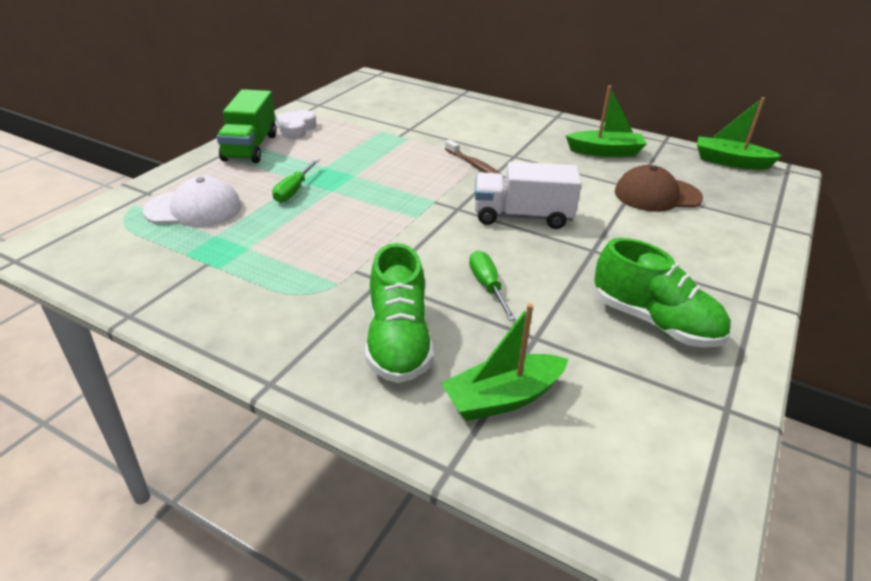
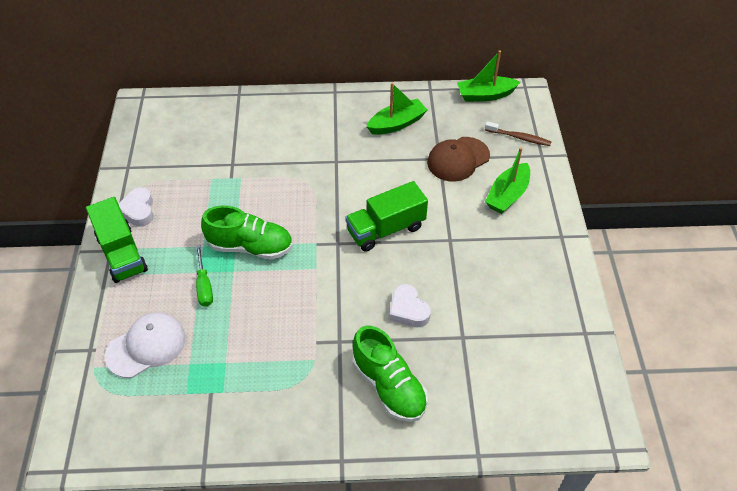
camera: 30 degrees left, 15 degrees up
green boat [441,303,568,421] -> green boat moved to [485,147,530,214]
brown toothbrush [445,140,505,178] -> brown toothbrush moved to [485,121,552,146]
green screwdriver [469,250,516,321] -> white heart [389,284,431,327]
white truck [475,161,582,229] -> green truck [345,181,428,251]
green shoe [594,238,731,347] -> green shoe moved to [201,206,293,260]

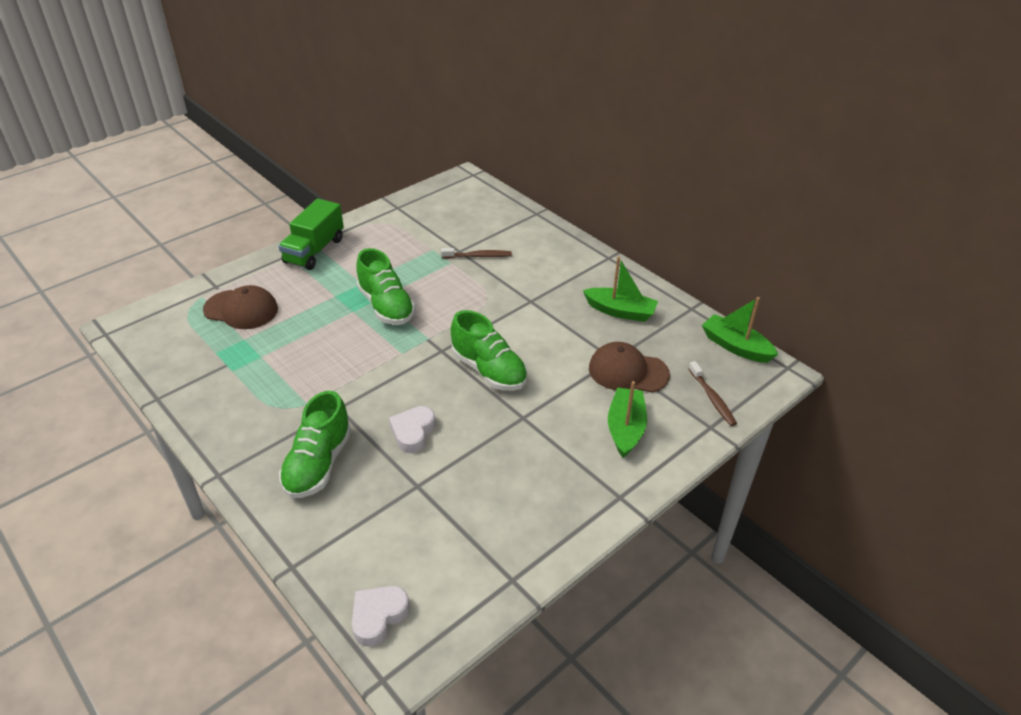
camera: 50 degrees right, 10 degrees down
white cap [105,313,186,378] -> brown cap [203,285,278,329]
white heart [119,187,154,227] -> white heart moved to [352,586,410,647]
green screwdriver [196,245,213,307] -> none
green truck [345,181,428,251] -> green shoe [451,310,528,391]
green boat [485,147,530,214] -> green boat turned 105 degrees clockwise [608,381,647,458]
none -> brown toothbrush [441,248,512,258]

